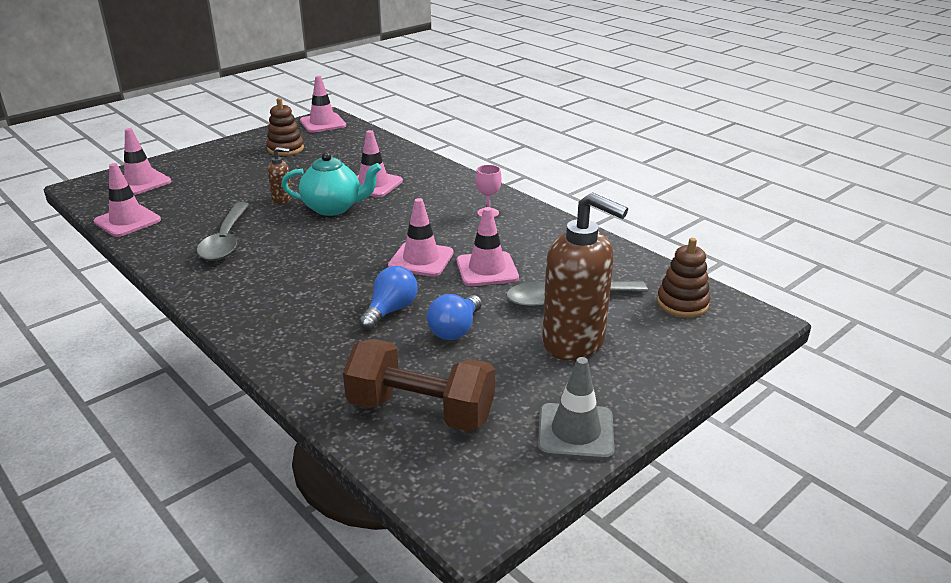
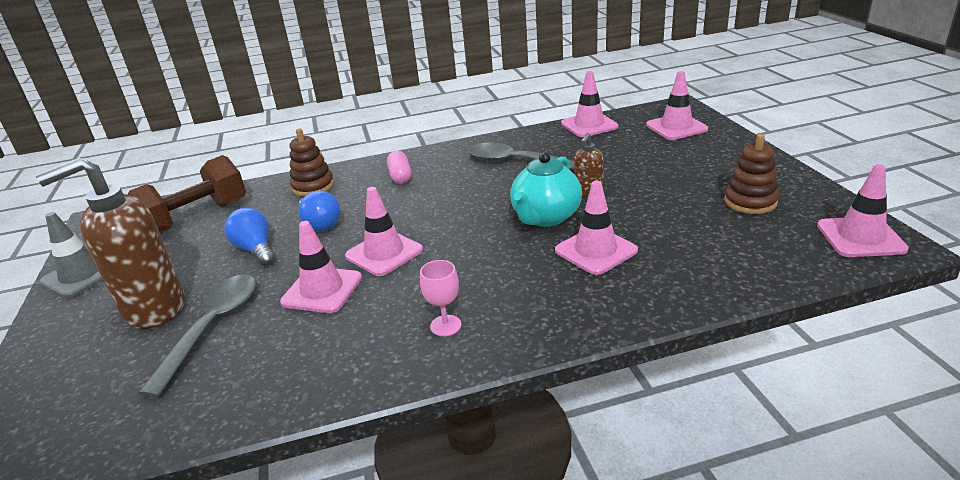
camera: 120 degrees right, 0 degrees up
brown stacking toy [657,238,710,318] -> brown stacking toy moved to [290,129,334,196]
none -> pink capsule [387,151,412,184]

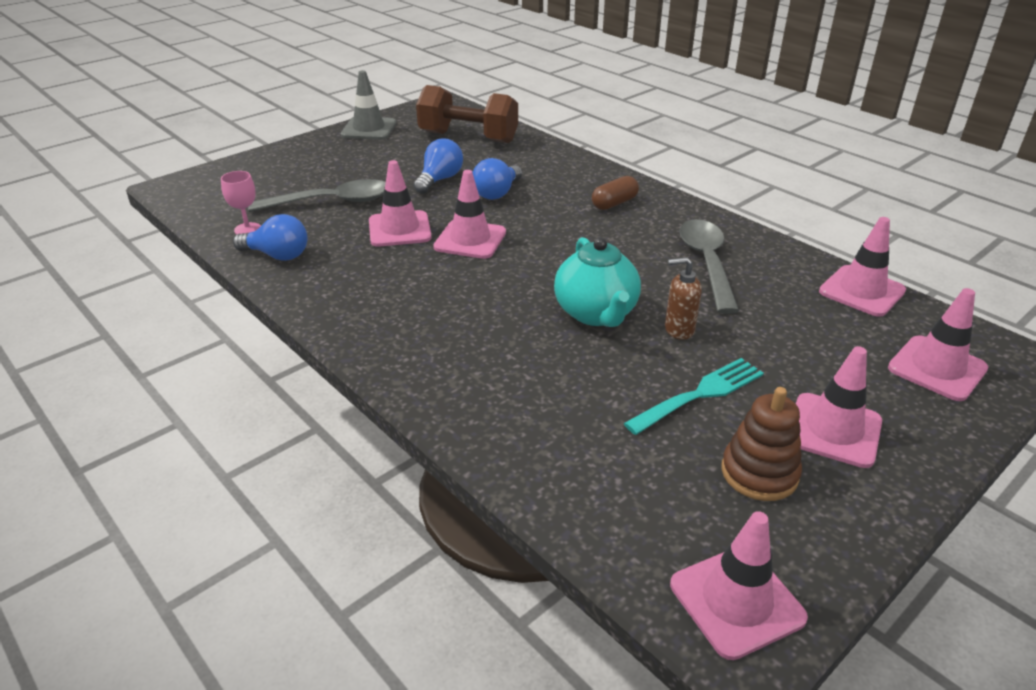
camera: 60 degrees right, 5 degrees up
brown soap dispenser [36,157,185,329] -> none
brown stacking toy [290,129,334,196] -> none
pink capsule [387,151,412,184] -> brown capsule [592,176,639,210]
pink goblet [420,260,461,336] -> pink goblet moved to [221,171,261,235]
turquoise teapot [510,152,582,227] -> turquoise teapot turned 105 degrees counterclockwise [554,237,641,327]
pink traffic cone [555,181,638,275] -> pink traffic cone moved to [796,346,882,468]
none -> blue light bulb [233,214,308,261]
none -> turquoise fork [624,358,764,435]

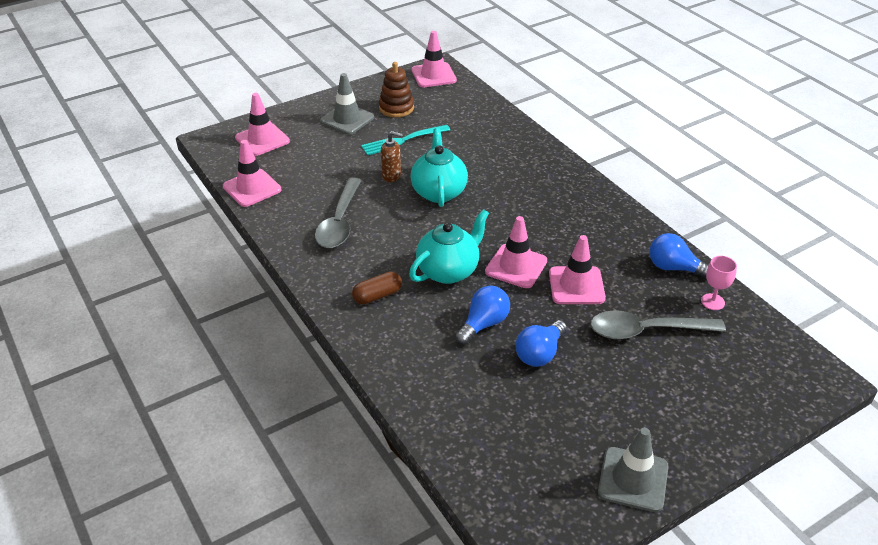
camera: 170 degrees left, 5 degrees up
brown dumbbell [416,85,518,143] -> none
pink traffic cone [796,346,882,468] -> grey traffic cone [320,73,374,135]
none -> turquoise teapot [409,209,489,284]

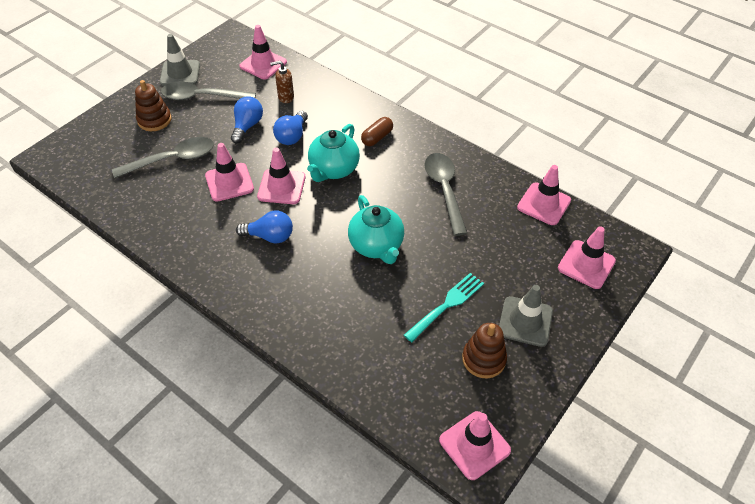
camera: 160 degrees right, 10 degrees up
brown soap dispenser [381,131,403,182] -> brown soap dispenser moved to [270,61,294,103]
blue light bulb [649,233,708,279] -> blue light bulb moved to [236,210,293,243]
pink goblet [701,256,737,310] -> none
none -> brown stacking toy [135,80,172,131]
none -> grey spoon [161,82,256,100]
none -> pink traffic cone [239,25,287,80]

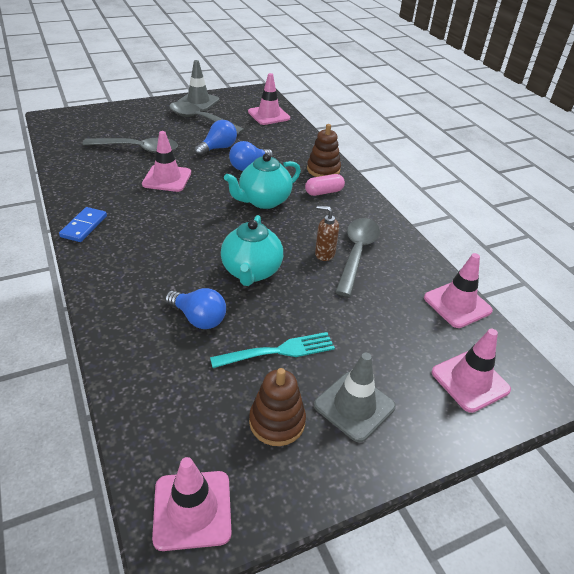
camera: 25 degrees right, 10 degrees down
brown stacking toy [135,80,172,131] -> brown stacking toy moved to [307,124,341,177]
blue light bulb [236,210,293,243] -> blue light bulb moved to [165,288,226,329]
pink traffic cone [257,147,305,204] -> none
brown soap dispenser [270,61,294,103] -> brown soap dispenser moved to [315,205,339,261]
brown capsule [361,117,393,146] -> pink capsule [305,174,345,196]
none -> blue domino [59,207,107,242]

